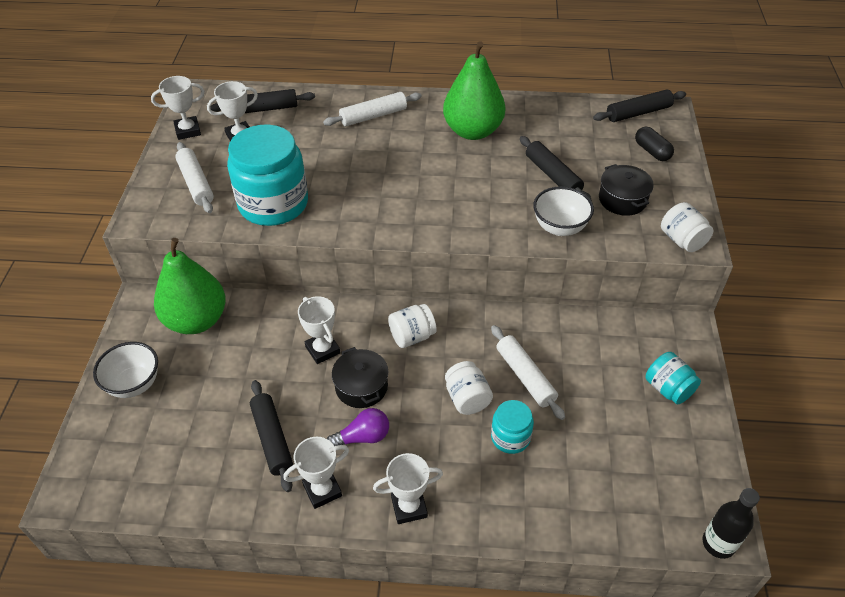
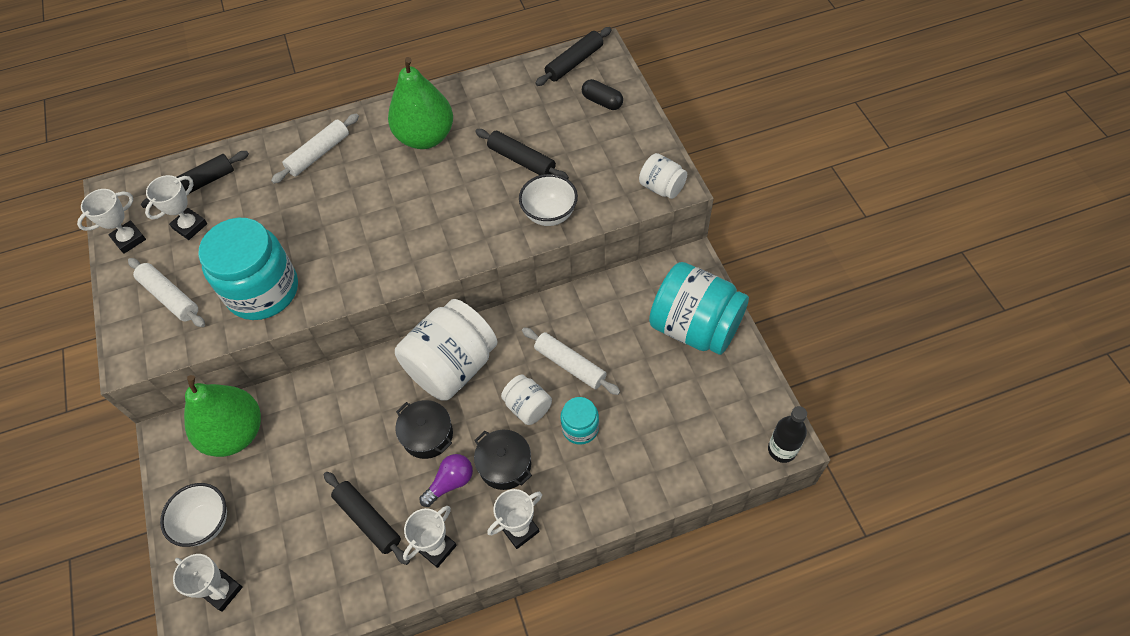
camera: 20 degrees left, 10 degrees up
white trophy [298,296,340,364] -> white trophy moved to [173,554,243,612]
white jar [388,304,437,348] -> white jar [395,299,498,401], size x2.03
black pot [599,164,654,216] -> black pot moved to [474,430,532,490]
turquoise jar [646,352,701,404] -> turquoise jar [649,262,749,355], size x2.03

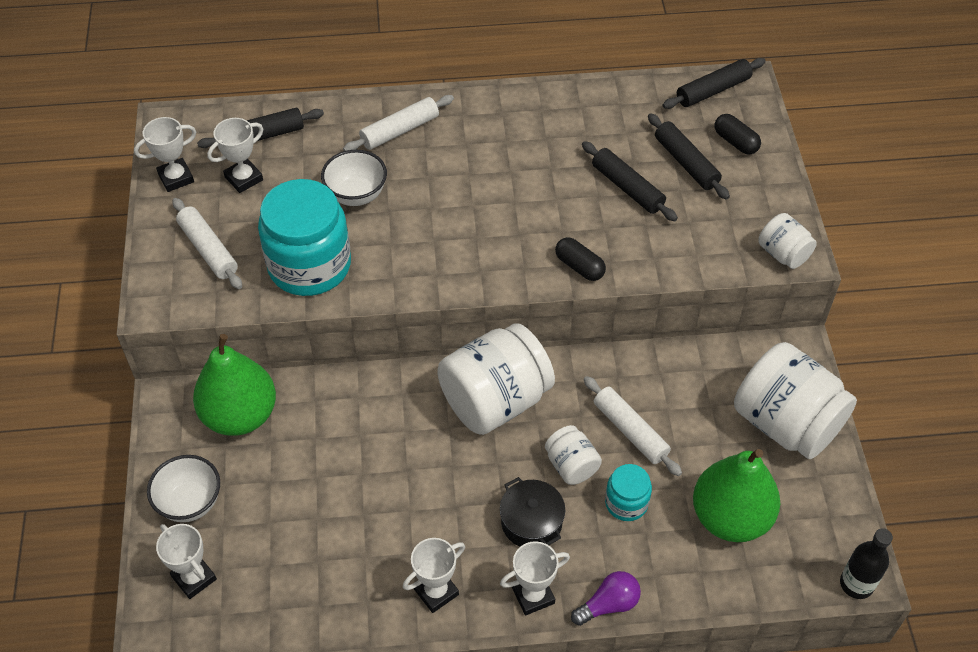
camera: 10 degrees right, 5 degrees down
black rolling pin [324,472,410,565] -> black rolling pin moved to [648,113,730,200]
green pear [388,57,453,149] -> green pear moved to [693,449,780,542]
black pot [395,400,453,459] -> none
purple light bulb [419,454,473,507] -> purple light bulb moved to [571,571,641,626]
white bowl [519,174,578,226] -> white bowl moved to [321,150,387,206]
turquoise jar [649,262,749,355] -> white jar [734,342,857,459]
none -> black capsule [555,237,606,281]

